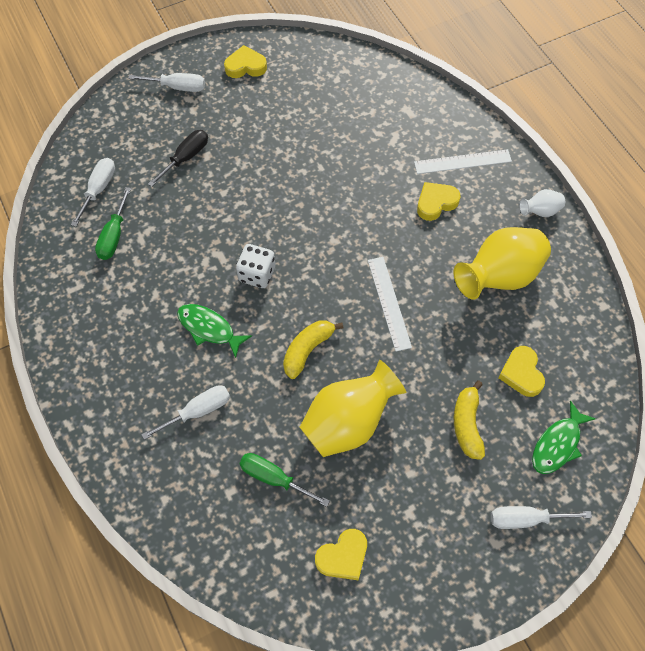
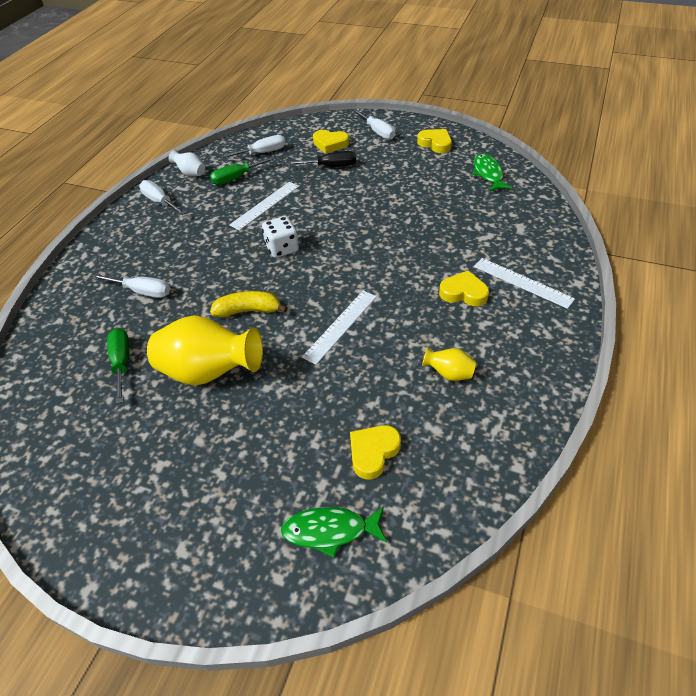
camera: 50 degrees right, 15 degrees down
green fish [177,304,252,358] -> green fish moved to [472,154,513,192]
yellow heart [315,529,367,580] -> yellow heart moved to [313,130,349,154]
yellow vase [454,227,551,300] -> yellow vase [422,347,476,381], size x0.47
yellow banana [454,380,485,460] -> none
white screwdriver [491,506,592,529] -> white screwdriver moved to [139,180,186,215]
white vase [519,189,565,217] -> white vase moved to [169,149,205,176]
none -> white ruler [229,182,299,230]

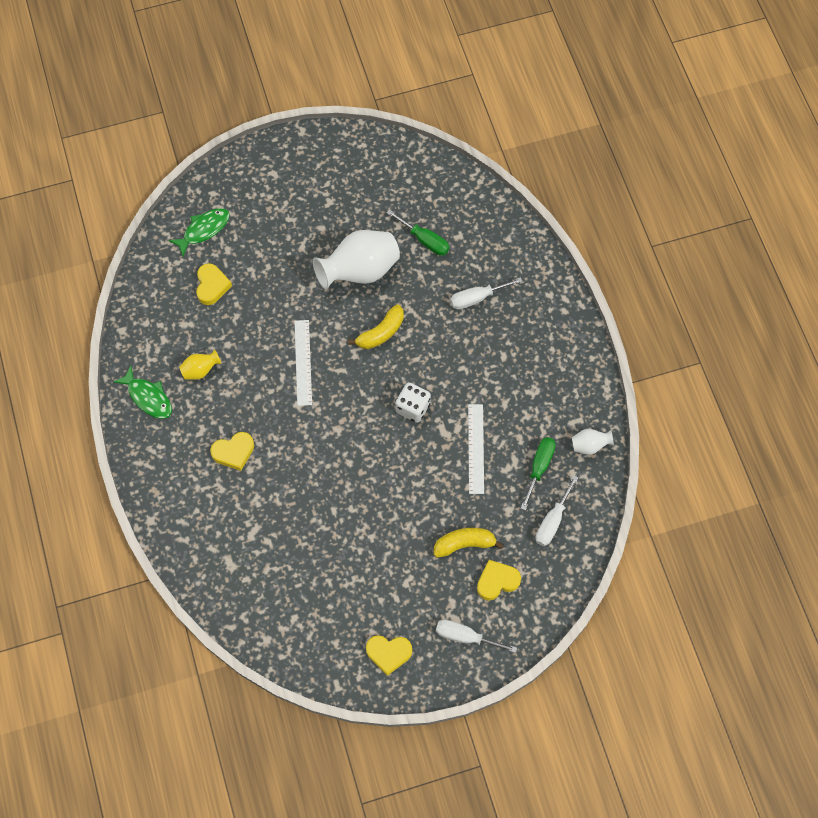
camera: 140 degrees right, 20 degrees up
white screwdriver [139,180,186,215] -> none
yellow vase [147,315,263,385] -> white vase [313,230,400,289]
black screwdriver [287,151,356,167] -> yellow banana [434,528,504,557]
green fish [472,154,513,192] -> green fish moved to [113,366,172,419]
white ruler [474,258,575,309] -> none

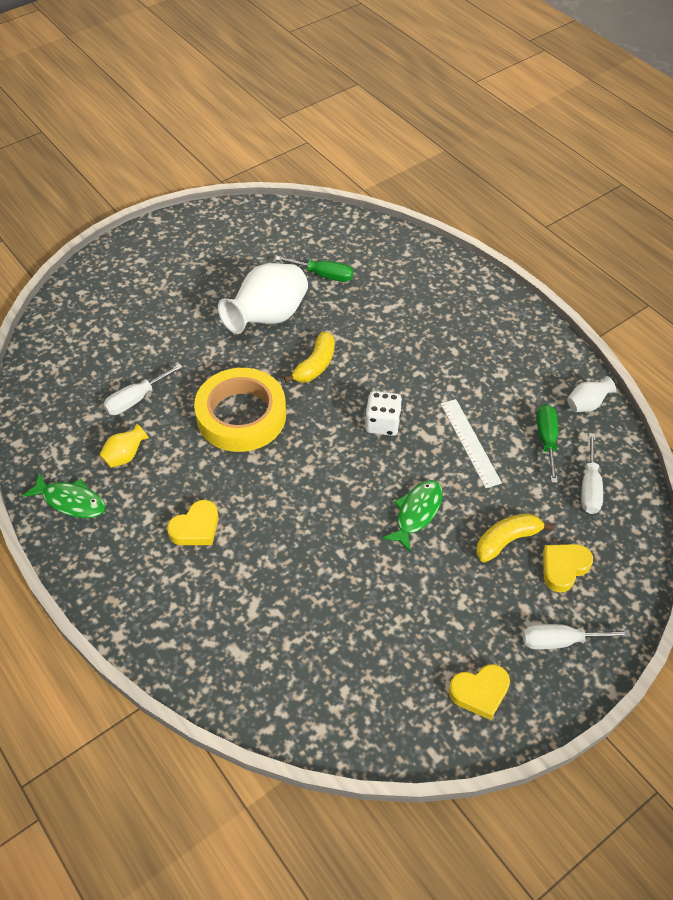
camera: 20 degrees left, 15 degrees down
green fish [169,208,230,256] -> green fish moved to [382,480,443,553]
yellow heart [196,263,232,305] -> none
white ruler [294,320,312,406] -> yellow tape [194,368,286,452]
white screwdriver [450,277,523,310] -> white screwdriver moved to [103,364,183,415]

